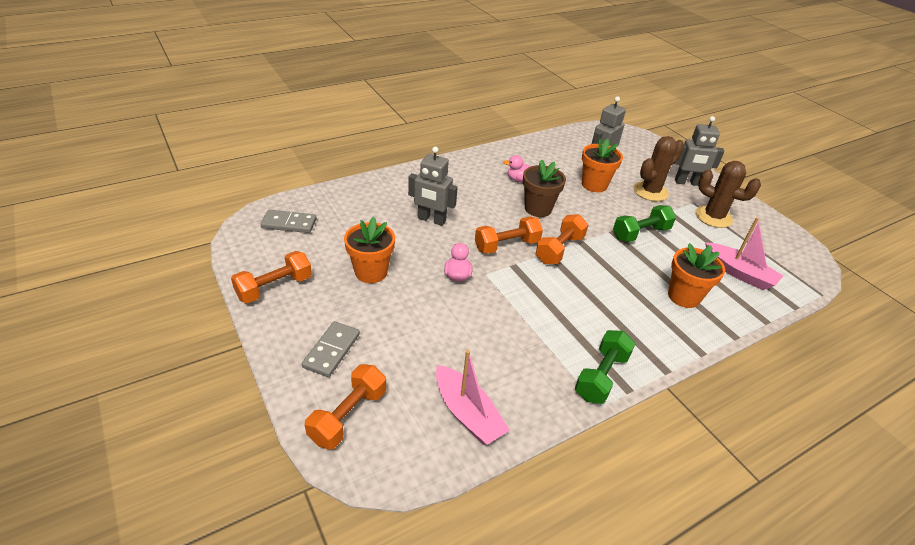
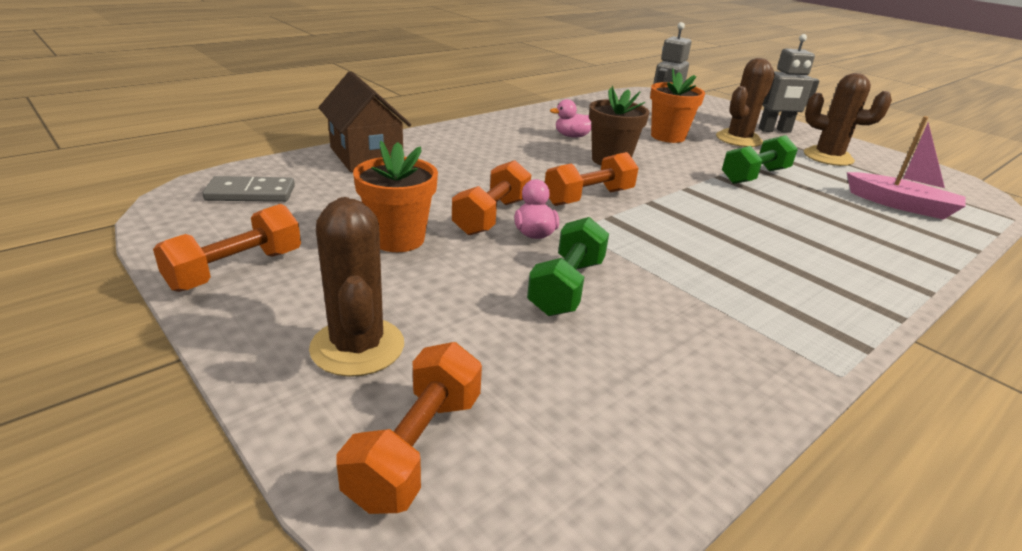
camera: 10 degrees left, 10 degrees down
grey domino [302,321,360,377] -> brown cactus [309,197,404,377]
grey robot [408,147,458,226] -> none
pink boat [436,350,510,445] -> none
orange dumbbell [536,214,588,264] -> orange dumbbell moved to [452,160,531,235]
green dumbbell [575,330,635,404] -> green dumbbell moved to [527,217,609,316]
orange flower pot [668,243,725,308] -> none
none -> brown house [318,71,411,172]

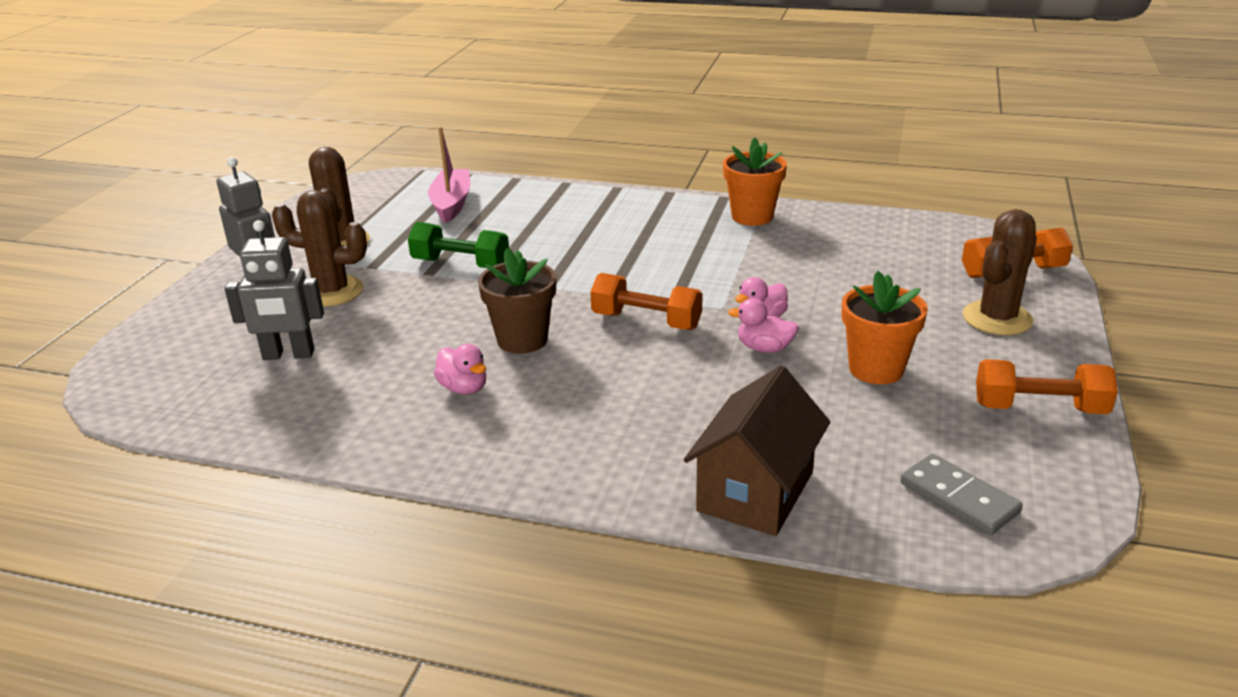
camera: 120 degrees left, 0 degrees up
orange dumbbell [452,160,531,235] -> pink duck [728,298,799,353]
green dumbbell [527,217,609,316] -> none
orange flower pot [650,68,705,143] -> orange flower pot moved to [723,138,787,226]

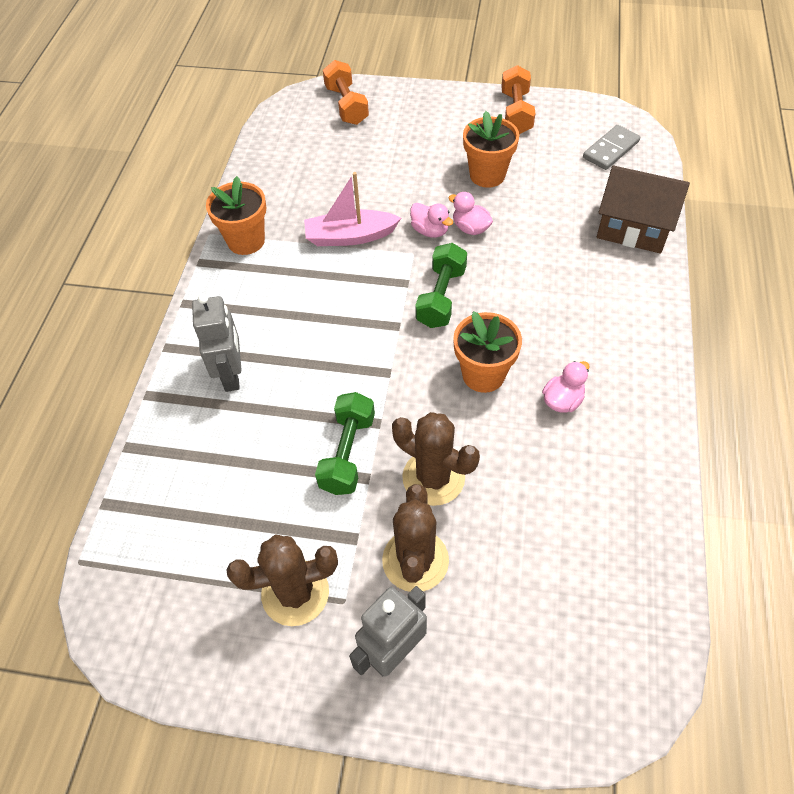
camera: 95 degrees left, 25 degrees up
grey robot [224,220,324,360] -> grey robot moved to [192,294,241,392]
pink boat [428,127,470,223] -> pink boat moved to [304,172,401,246]
brown flower pot [478,248,556,354] -> orange flower pot [453,311,522,393]
orange dumbbell [590,273,703,330] -> green dumbbell [415,243,467,328]
pink duck [728,298,799,353] -> pink duck turned 120 degrees clockwise [449,192,493,235]
brown cactus [963,209,1037,335] -> brown cactus moved to [392,412,480,506]

